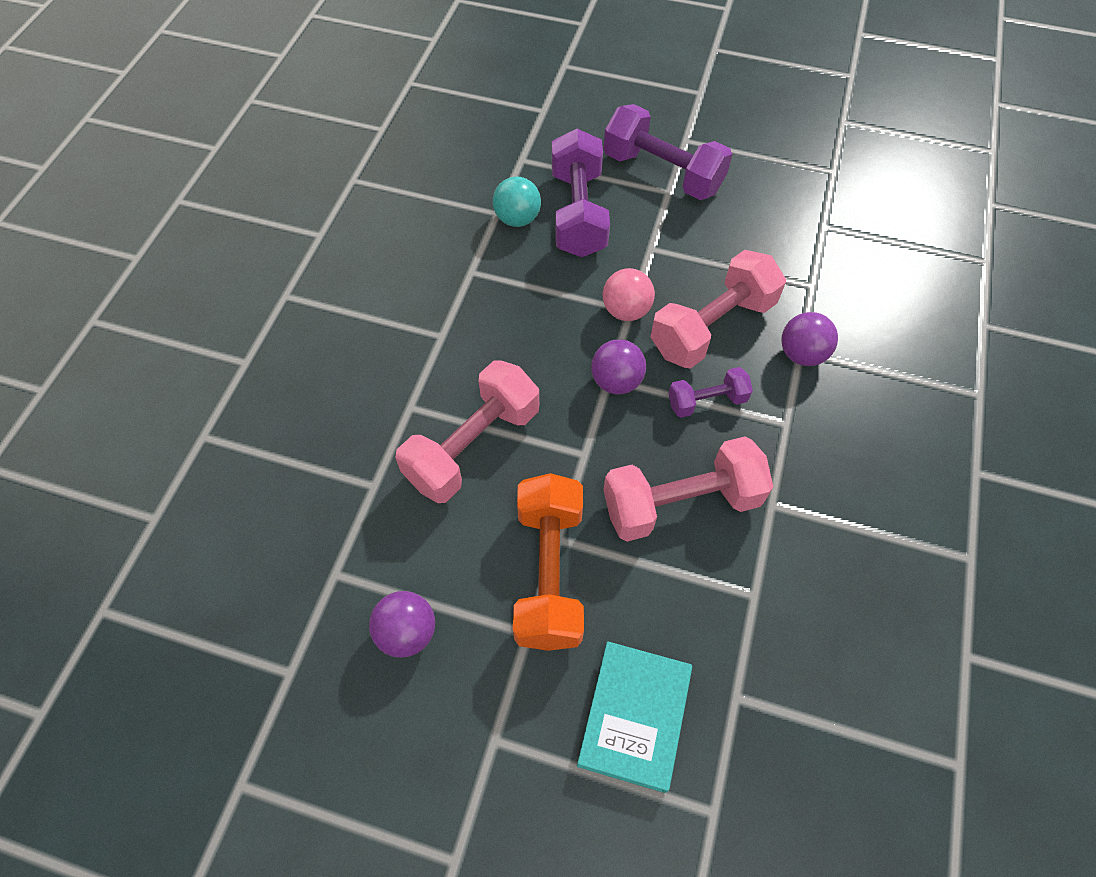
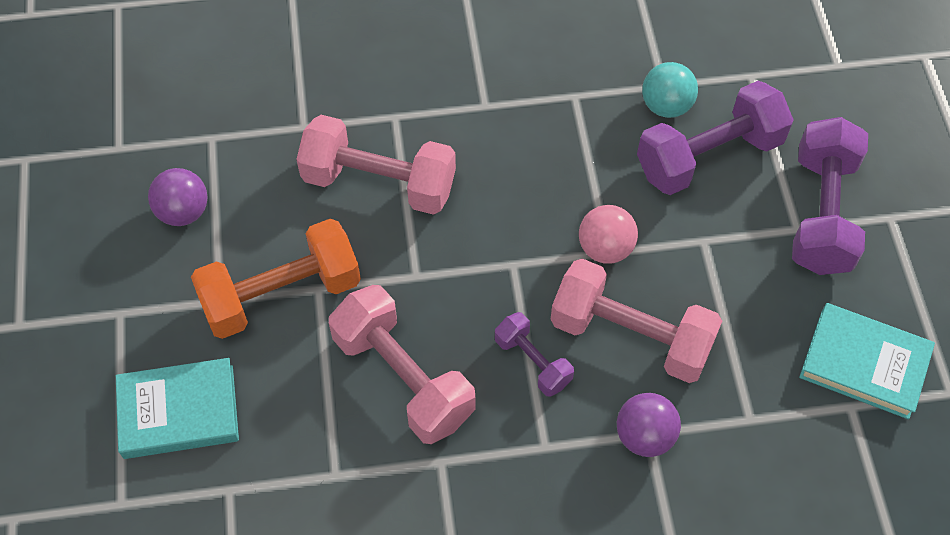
camera: 65 degrees right, 0 degrees up
purple ball [591,339,646,394] -> none
none -> turquoise book [799,303,935,419]

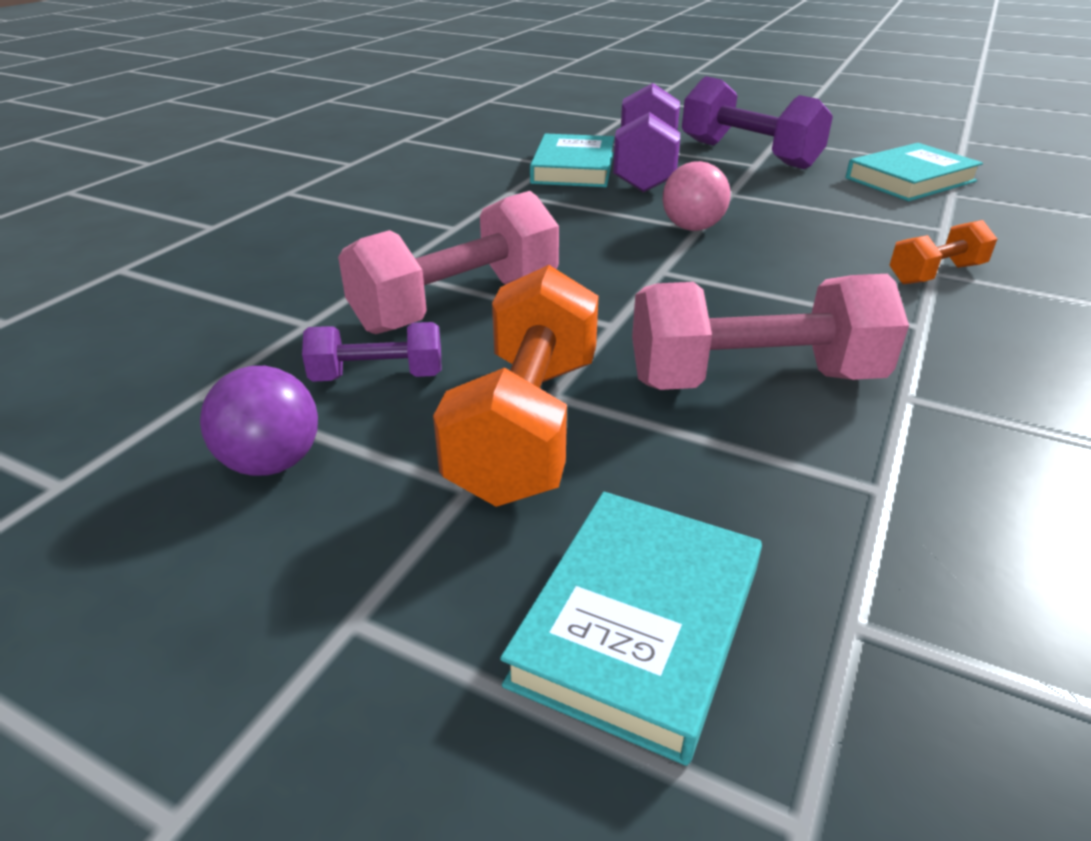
camera: 55 degrees left, 25 degrees down
purple dumbbell [495,312,574,397] -> purple dumbbell moved to [302,322,441,382]
pink dumbbell [551,259,722,383] -> none
purple ball [617,393,681,457] -> orange dumbbell [889,220,997,284]
turquoise ball [642,62,698,118] -> turquoise book [530,134,614,187]

